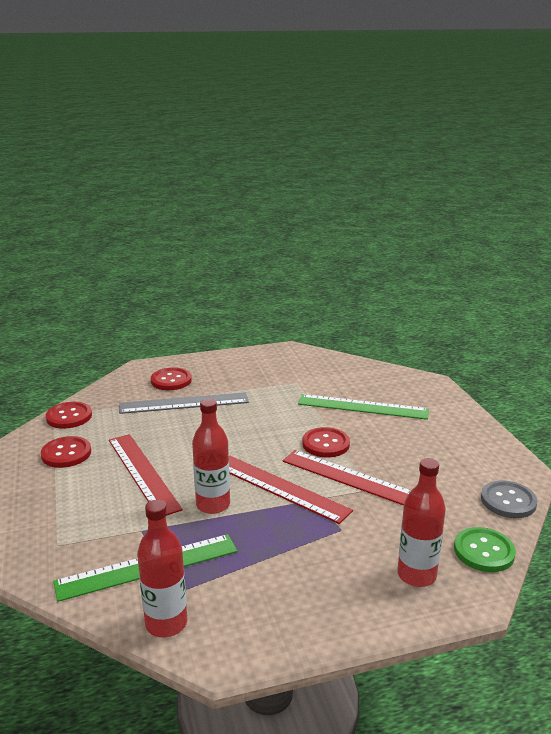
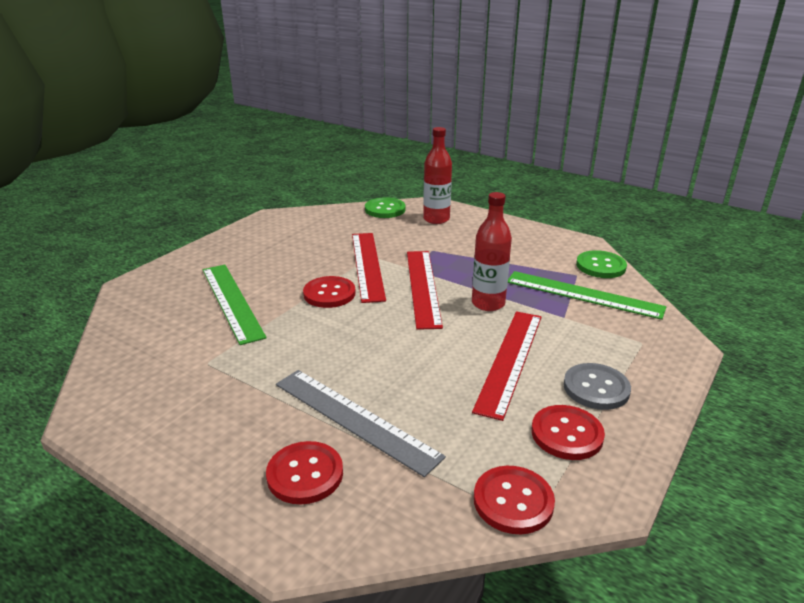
camera: 130 degrees left, 5 degrees up
red bottle [137,500,188,637] -> green button [576,250,627,278]
grey button [481,480,537,518] -> grey button moved to [563,363,631,410]

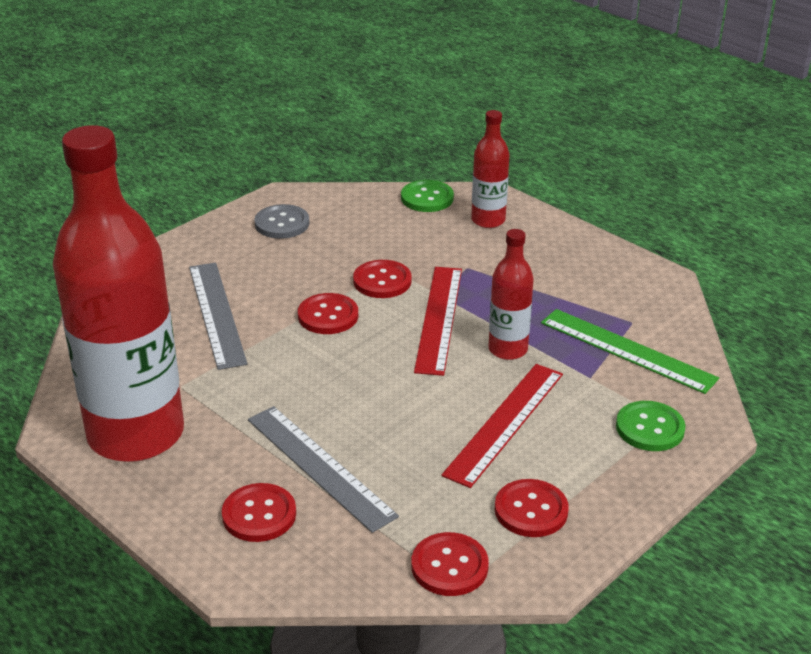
camera: 10 degrees right, 5 degrees up
green ruler [203,265,267,345] -> grey ruler [189,263,247,370]
red ruler [352,233,386,303] -> red button [353,260,412,298]
grey button [563,363,631,410] -> grey button moved to [254,204,310,239]
green button [576,250,627,278] -> green button moved to [616,401,685,451]
none -> red bottle [53,125,184,462]

